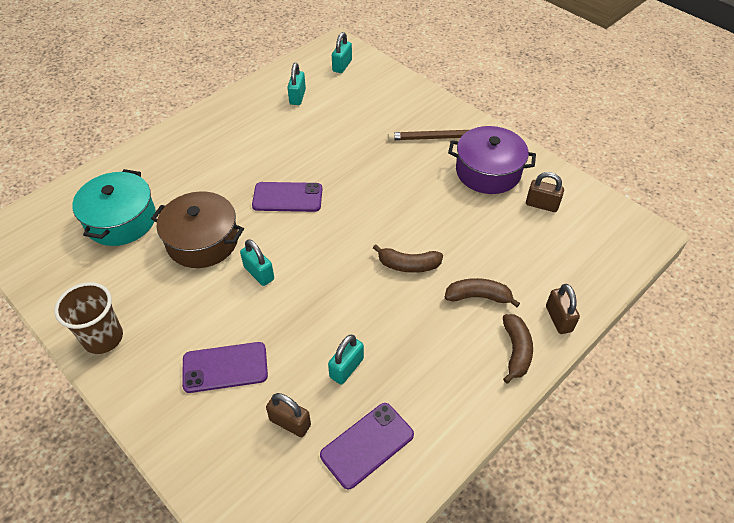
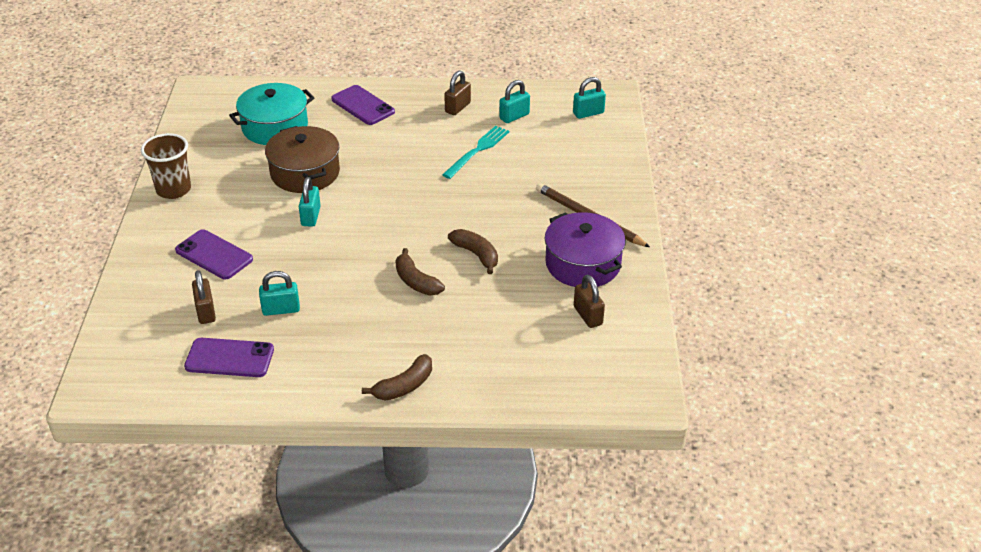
camera: 45 degrees right, 10 degrees down
purple phone [252,182,322,212] -> purple phone moved to [331,85,395,125]
brown banana [444,278,520,307] -> brown banana moved to [448,229,498,274]
brown padlock [546,284,580,334] -> brown padlock moved to [444,71,471,115]
none -> turquoise fork [442,126,509,179]

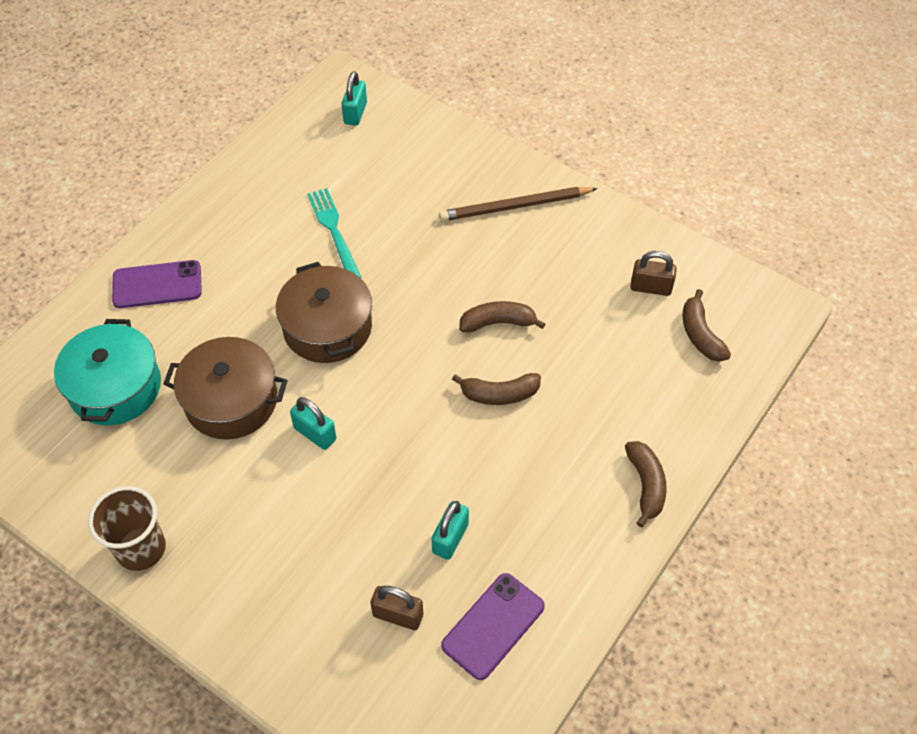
camera: 55 degrees left, 15 degrees up
purple phone [175,229,253,279] -> none
brown padlock [444,71,471,115] -> none
turquoise padlock [499,80,530,123] -> none
purple pot [545,212,626,287] -> none
none -> brown pot [276,262,372,363]
none -> brown banana [683,289,731,362]

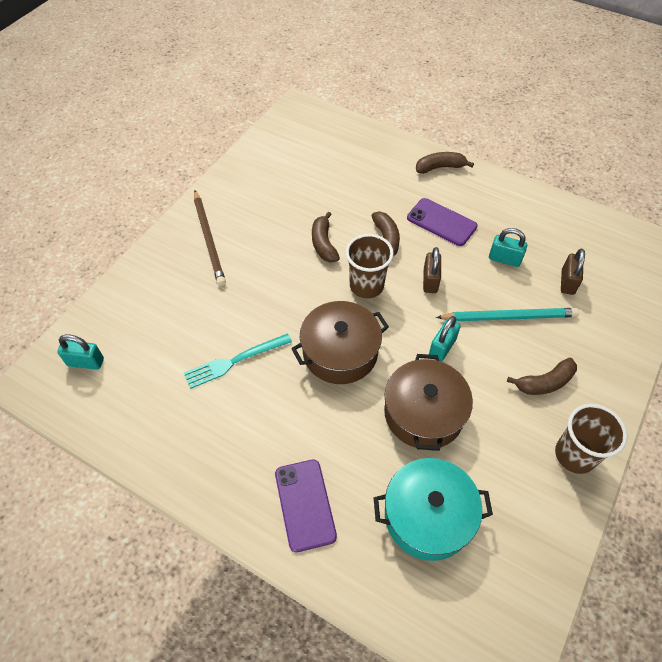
camera: 95 degrees left, 0 degrees up
purple phone [441,573,545,680] -> purple phone moved to [407,198,478,246]
brown padlock [630,251,677,296] -> brown padlock moved to [423,247,441,293]
brown banana [683,289,731,362] -> brown banana moved to [507,357,577,395]
none -> brown cup [345,234,394,298]
none -> turquoise pencil [436,308,579,321]

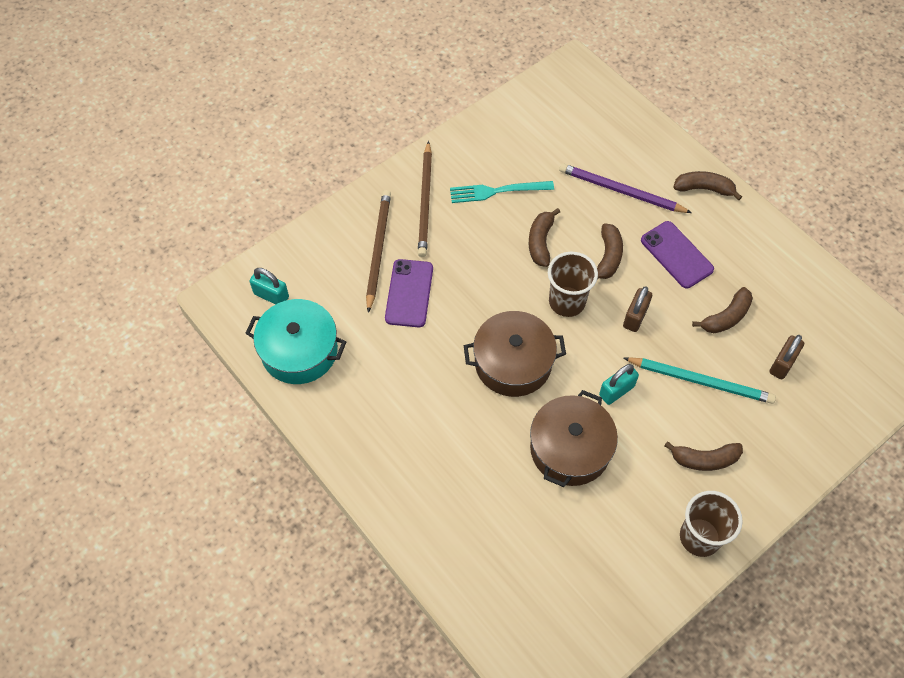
camera: 20 degrees right, 5 degrees up
turquoise fork [184,333,292,389] -> turquoise fork moved to [450,181,554,203]
purple phone [275,460,337,552] -> purple phone moved to [385,259,433,327]
turquoise pot [374,458,493,561] -> turquoise pot moved to [245,299,346,384]
turquoise padlock [489,228,527,267] -> brown banana [692,287,753,333]
none -> brown pencil [366,190,391,313]
none -> purple pencil [559,163,692,213]

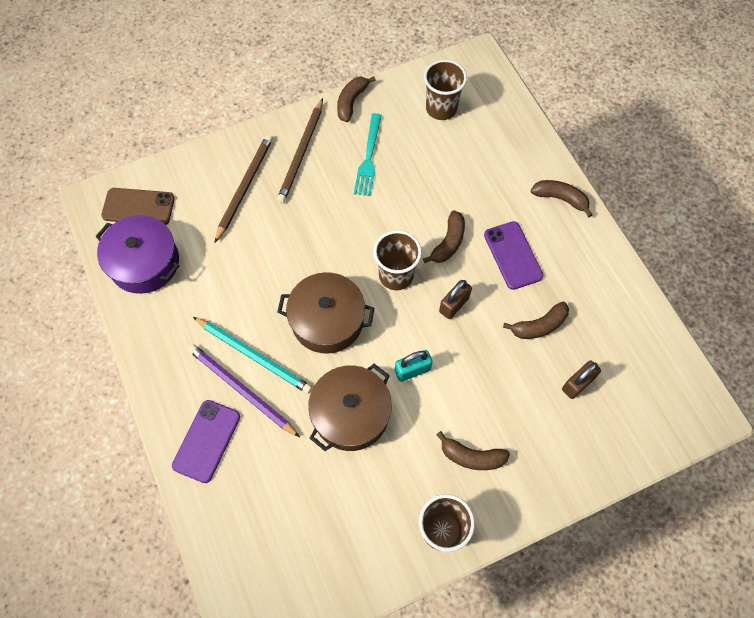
camera: 15 degrees right, 5 degrees up
turquoise pot [245,299,346,384] -> purple pot [95,215,179,294]
turquoise padlock [250,268,289,304] -> brown phone [101,188,175,225]
purple phone [385,259,433,327] -> purple phone moved to [172,400,240,483]
turquoise fork [450,181,554,203] -> turquoise fork turned 90 degrees counterclockwise [354,113,382,196]
brown banana [529,208,560,267] -> brown banana moved to [337,76,376,122]
purple pencil [559,163,692,213] -> purple pencil moved to [188,344,300,437]
turquoise pencil [623,357,776,404] -> turquoise pencil moved to [193,317,313,394]
none -> brown cup [424,60,467,120]

